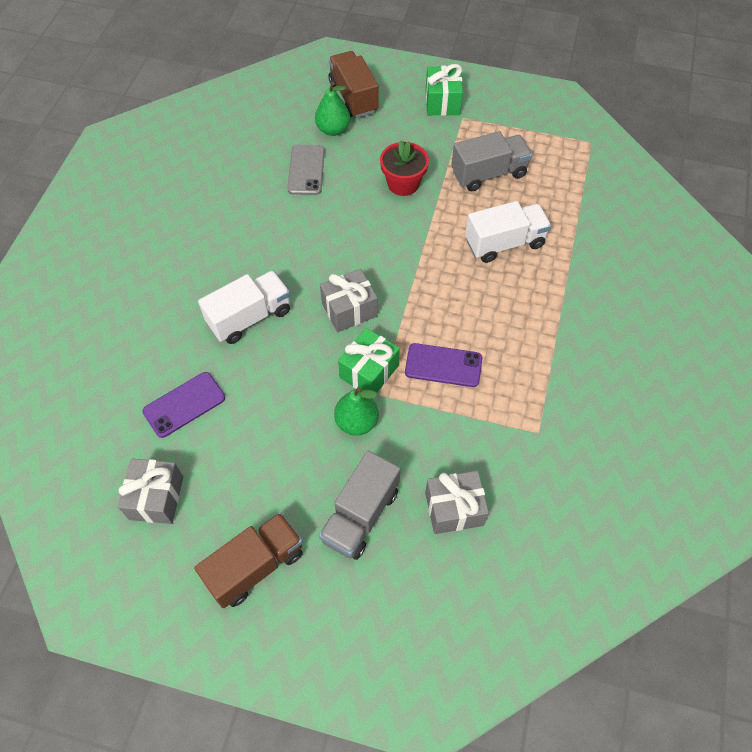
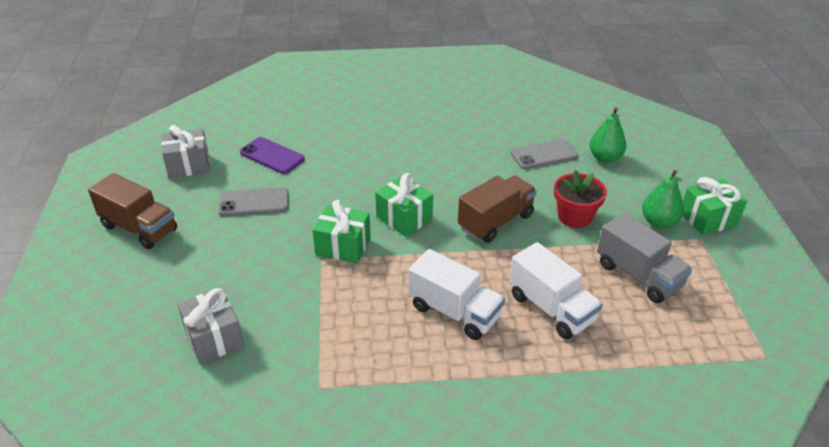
camera: 70 degrees right, 20 degrees down
white truck [198,270,290,344] -> white truck moved to [408,249,505,340]
grey truck [319,451,401,560] -> none
grey gift [320,269,378,332] -> green gift [375,173,433,237]
brown truck [329,51,379,118] -> brown truck moved to [458,175,537,243]
green pear [334,387,379,436] -> green pear moved to [642,170,684,228]
purple phone [405,343,482,387] -> none
none -> grey phone [218,187,289,216]

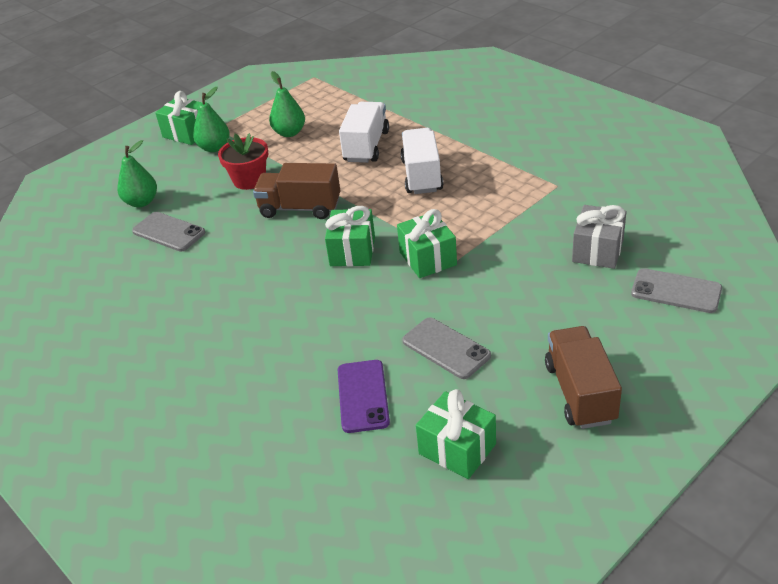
camera: 125 degrees left, 0 degrees up
grey gift [162,125,210,178] -> green gift [416,389,496,479]
grey truck [597,213,692,303] -> green pear [269,71,305,137]
none -> grey phone [631,268,722,313]

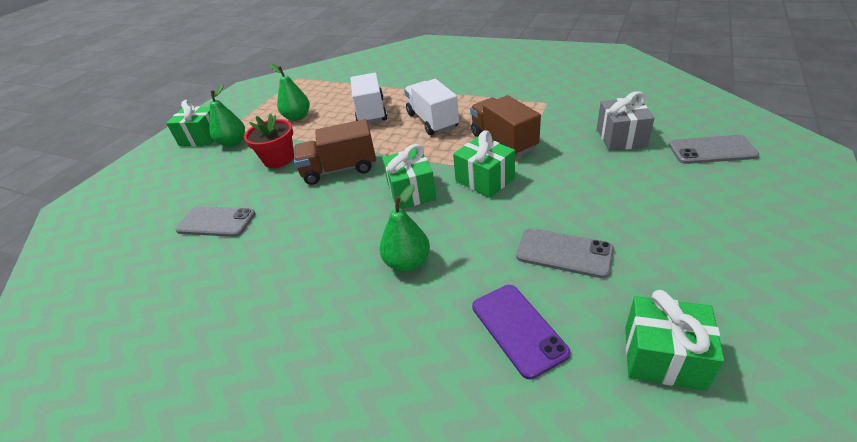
camera: 20 degrees left, 0 degrees up
green pear [117,140,157,207] -> green pear moved to [380,184,430,272]
brown truck [545,326,622,429] -> brown truck moved to [470,95,541,157]

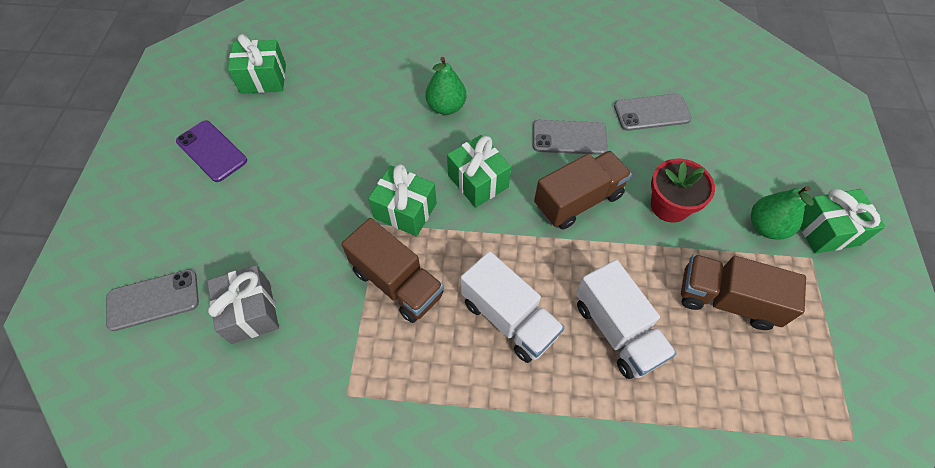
camera: 155 degrees right, 20 degrees up
green pear [270,63,310,121] -> brown truck [681,254,806,330]
purple phone [472,285,571,379] -> purple phone moved to [176,120,247,182]
grey phone [516,228,614,278] -> grey phone moved to [533,120,608,155]

